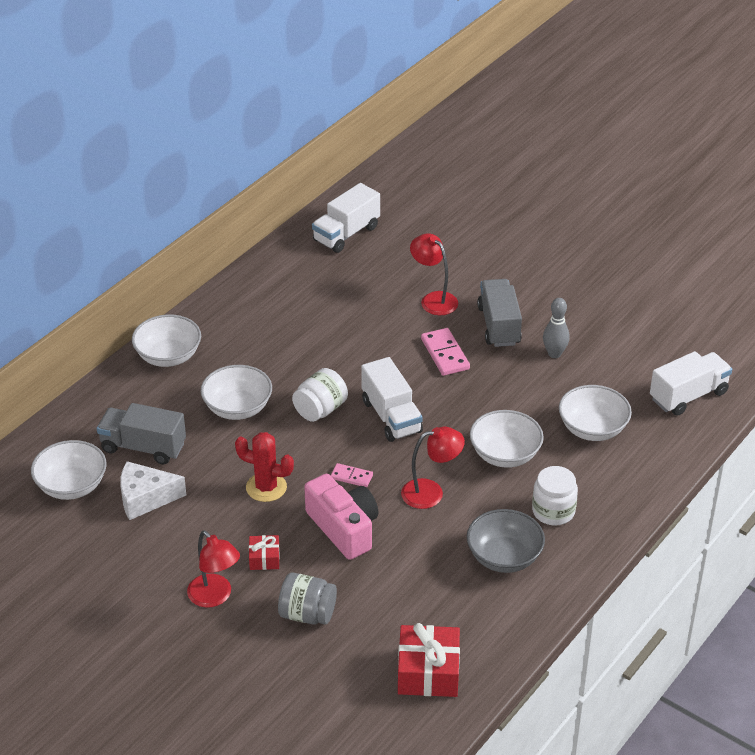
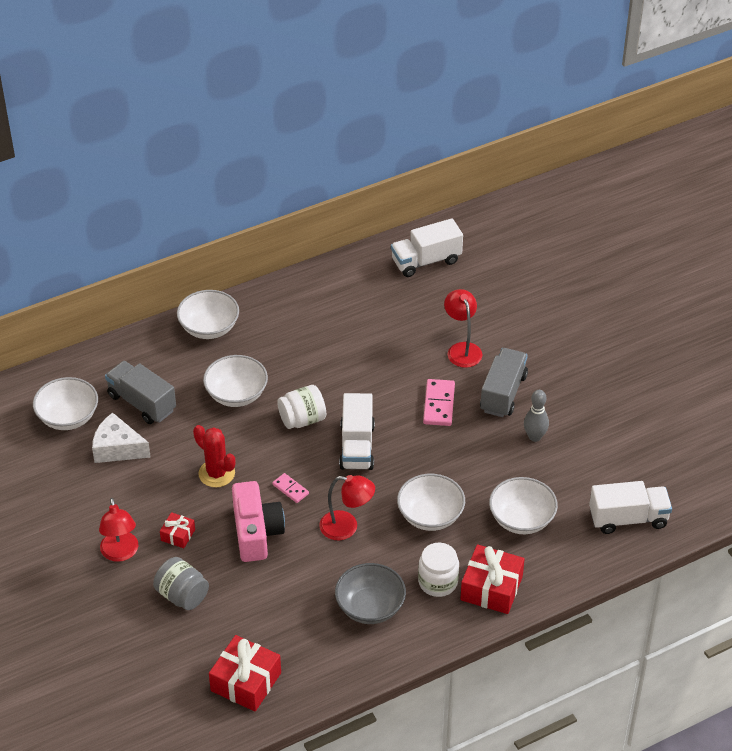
camera: 25 degrees right, 5 degrees up
none -> red gift [460,544,525,614]

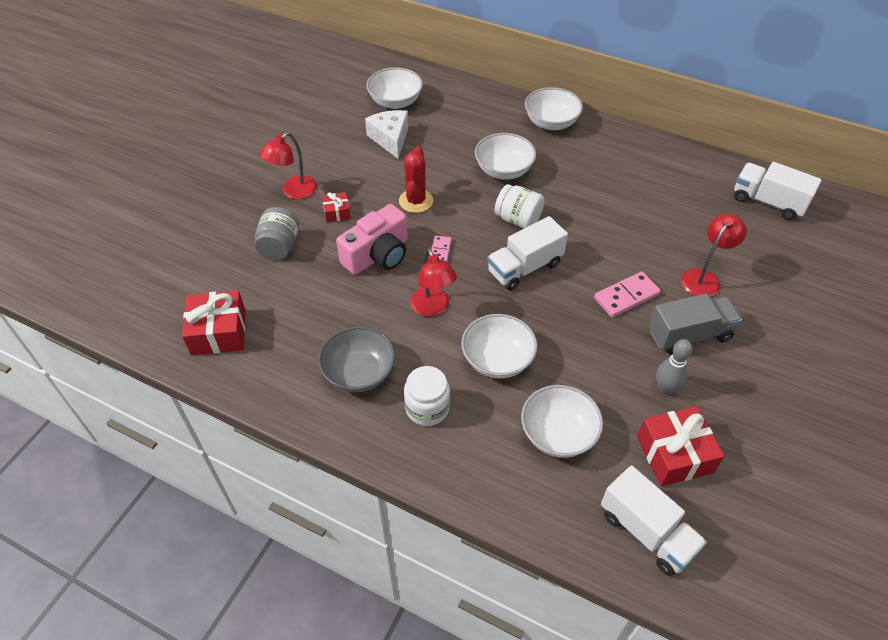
camera: 55 degrees right, 5 degrees up
grey truck [105,361,176,424] -> none
red gift [460,544,525,614] -> red gift moved to [637,406,724,487]

